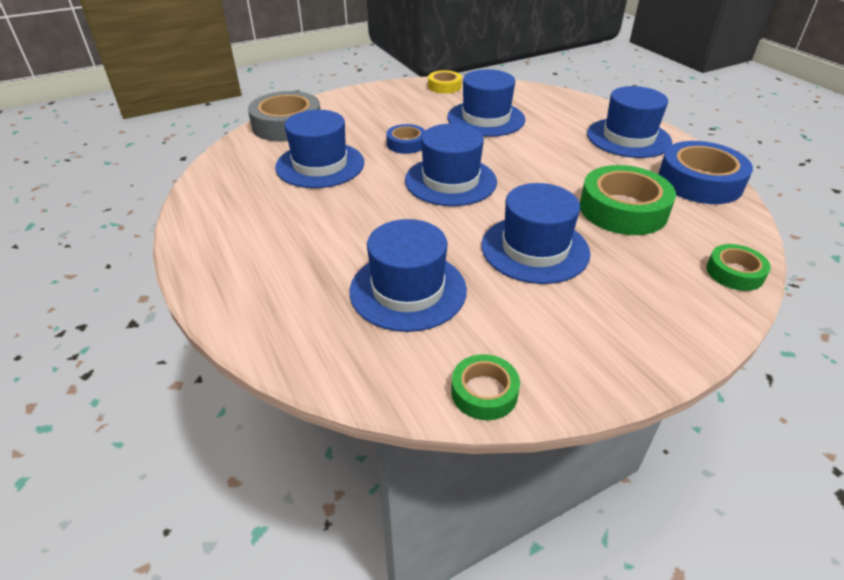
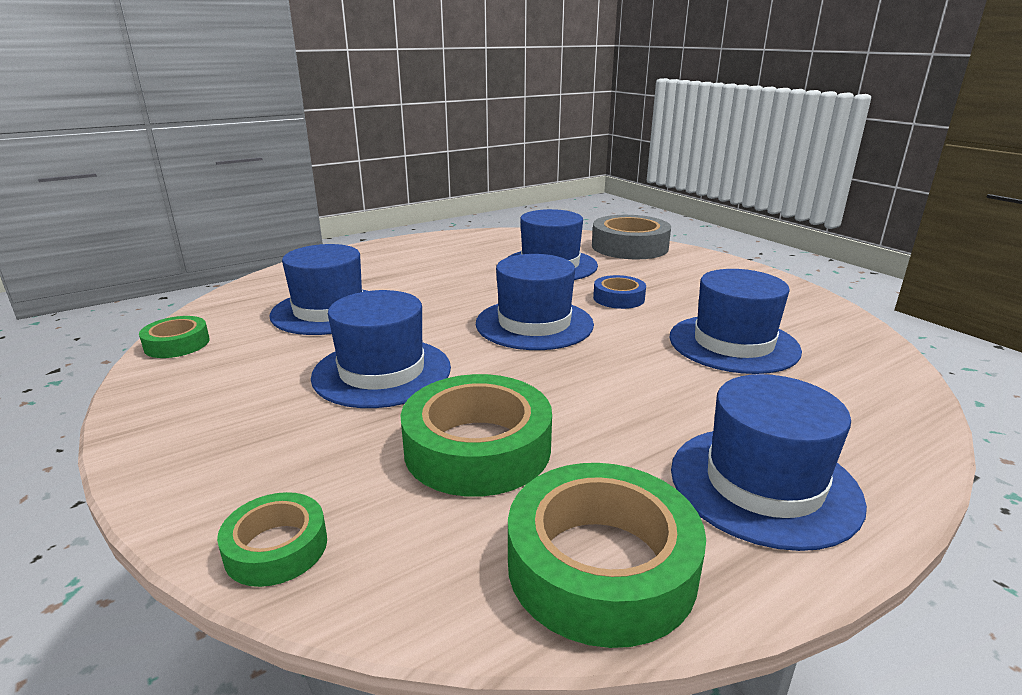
camera: 85 degrees right, 15 degrees down
yellow tape [428,70,462,94] -> none
blue tape [658,141,753,204] -> green tape [508,463,706,648]

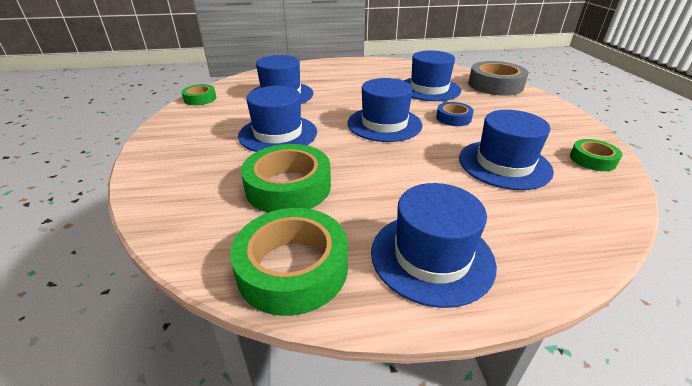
camera: 25 degrees right, 10 degrees up
green tape [217,492,327,587] -> green tape moved to [570,139,622,171]

